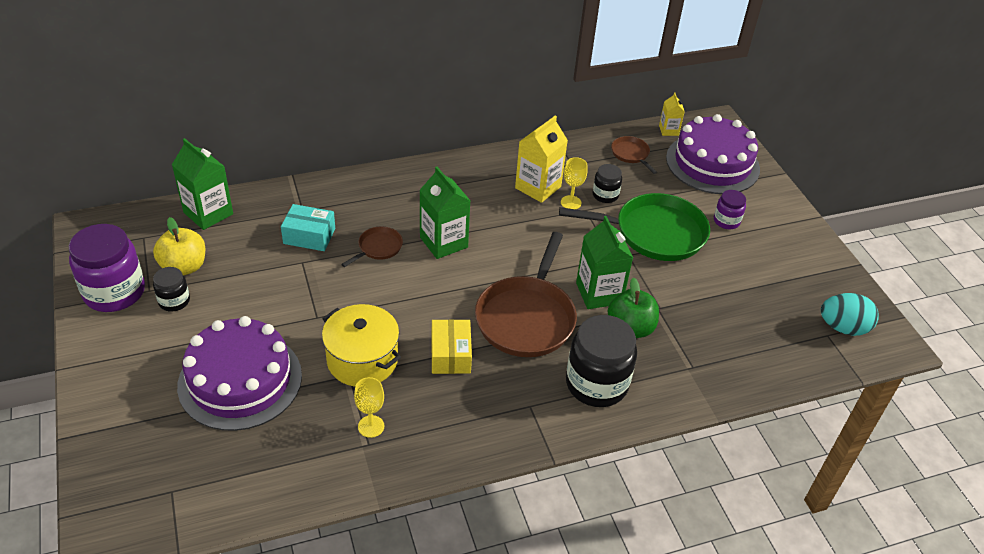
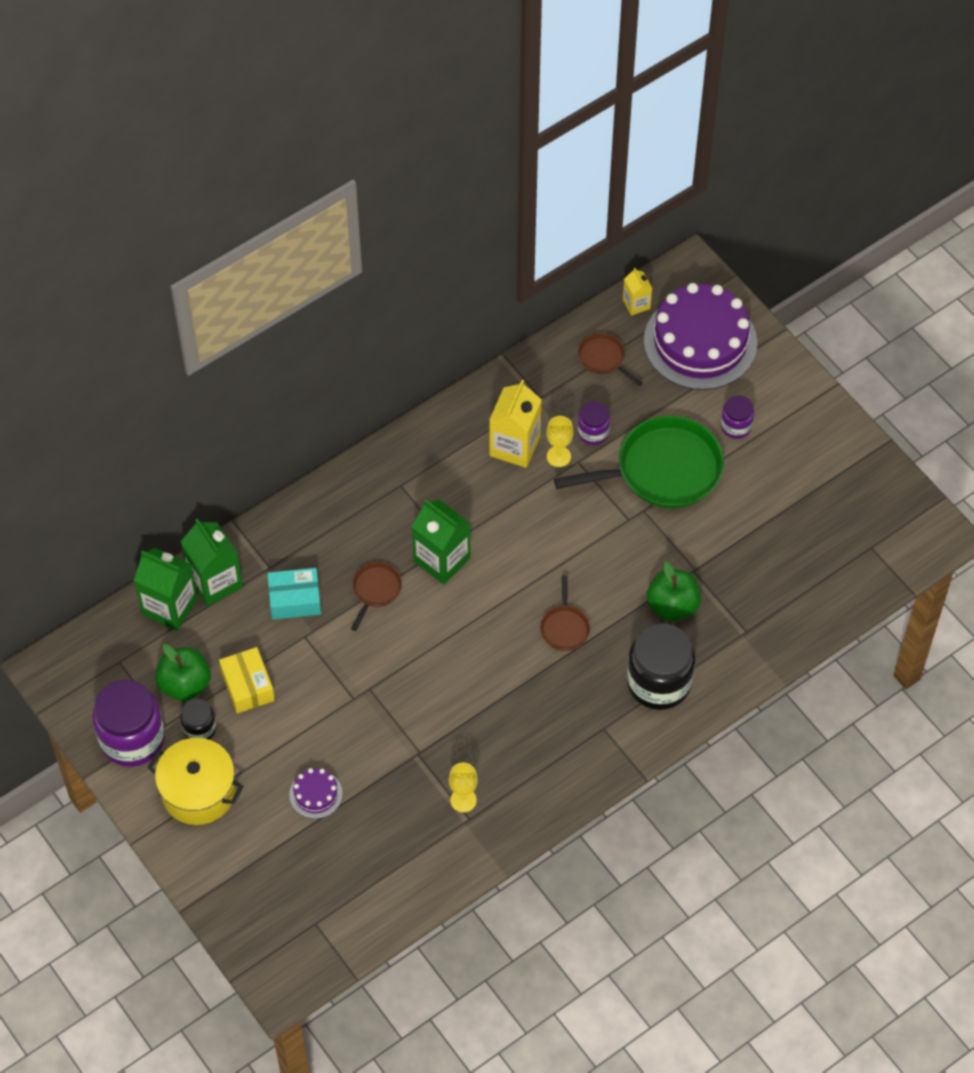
camera: 15 degrees left, 15 degrees up
yellow apple [153,217,205,276] -> green apple [155,644,211,701]
purple cake [177,316,302,431] -> purple cake [289,768,343,819], size x0.43
yellow pot [322,304,401,387] -> yellow pot moved to [147,738,243,825]
yellow box [432,319,472,374] -> yellow box moved to [219,647,275,713]
brown pan [475,232,577,357] -> brown pan [540,575,590,651], size x0.46
green carton [576,216,633,309] -> green carton moved to [180,519,243,606]
black jar [592,164,622,203] -> purple jar [578,402,610,445]
turquoise egg [821,293,879,336] -> none

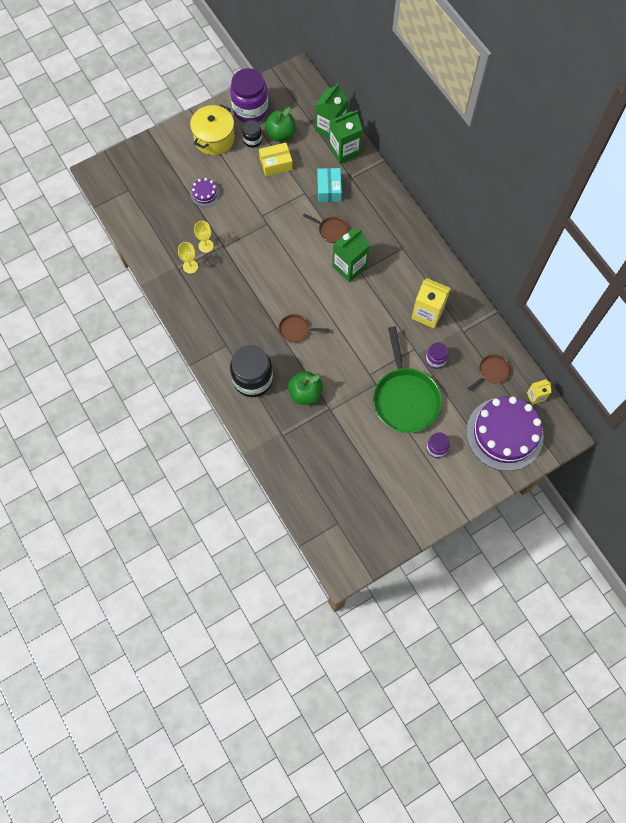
camera: 95 degrees right, 10 degrees up
yellow goblet [546,416,574,467] -> yellow goblet moved to [194,221,214,253]

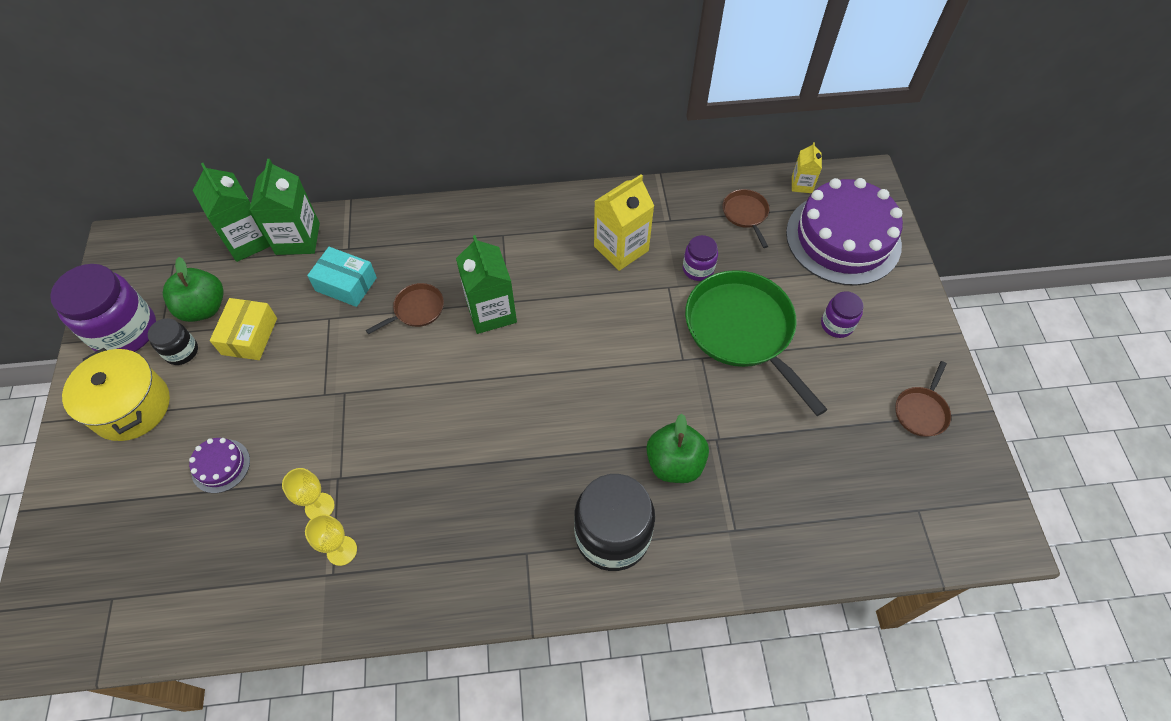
camera: 65 degrees left, 10 degrees down
brown pan [279,314,329,343] -> brown pan moved to [896,361,951,437]
green pan [373,327,442,433] -> green pan turned 135 degrees counterclockwise [685,270,828,416]

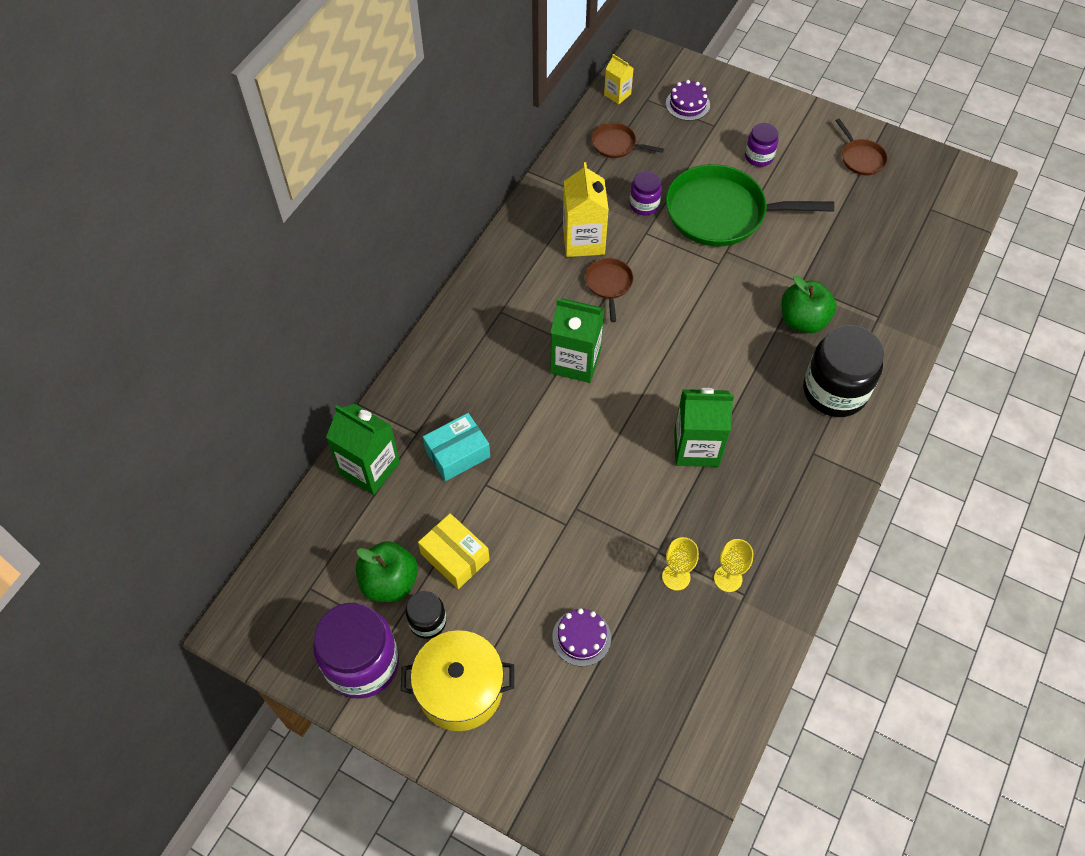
camera: 55 degrees left, 0 degrees up
green carton [193,163,270,262] -> green carton moved to [674,388,734,467]
brown pan [366,283,444,334] -> brown pan moved to [585,258,634,322]
purple cake [786,178,903,286] -> purple cake [666,80,710,121], size x0.43

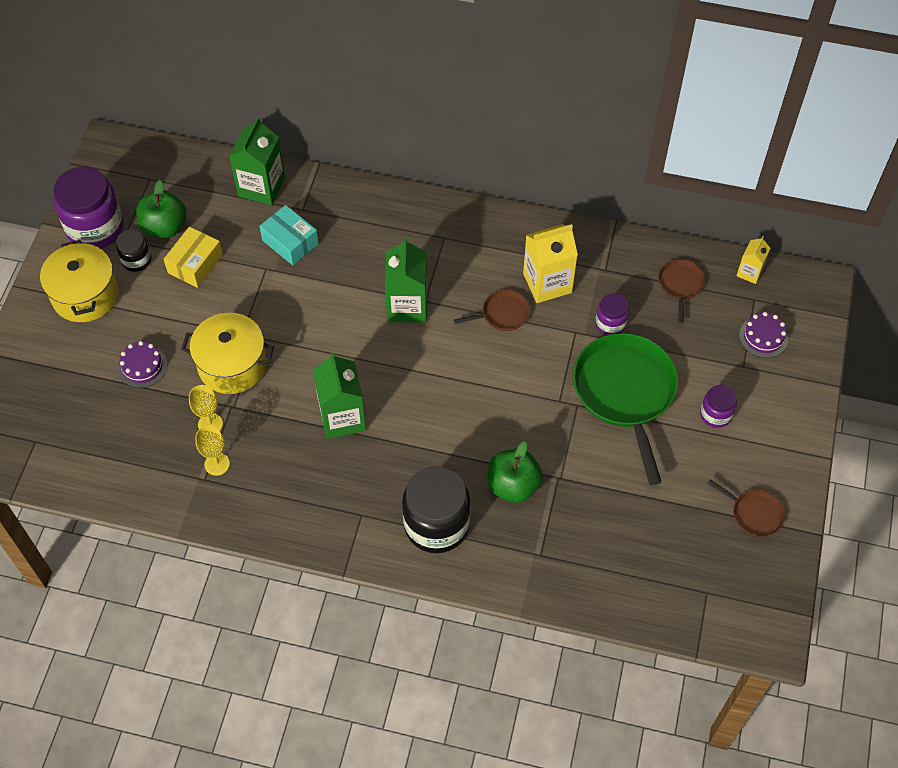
camera: 75 degrees right, 0 degrees up
brown pan [835,119,888,175] -> brown pan turned 105 degrees counterclockwise [707,479,785,537]
none -> yellow pot [181,313,274,394]

